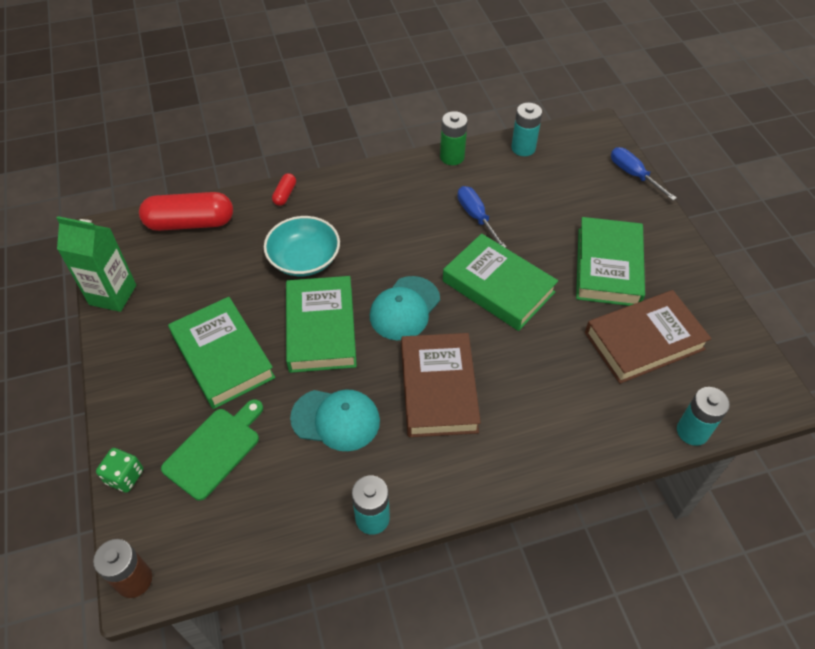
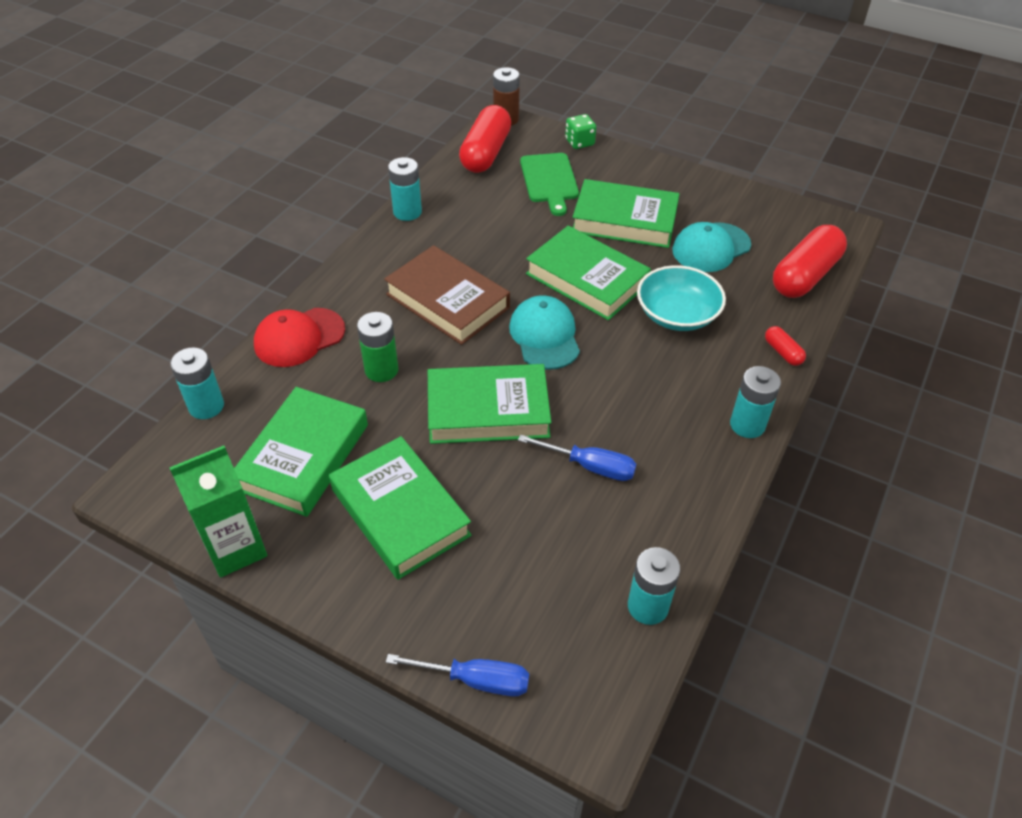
camera: 135 degrees right, 5 degrees down
green carton [57,216,136,312] -> green carton moved to [169,445,267,577]
turquoise cap [290,390,380,451] -> turquoise cap moved to [672,222,751,272]
green battery [440,111,468,165] -> green battery moved to [357,312,398,382]
brown book [585,290,712,384] -> green book [234,387,368,517]
none -> red cap [254,308,345,367]
none -> red capsule [459,105,511,173]
none -> turquoise battery [730,366,781,438]

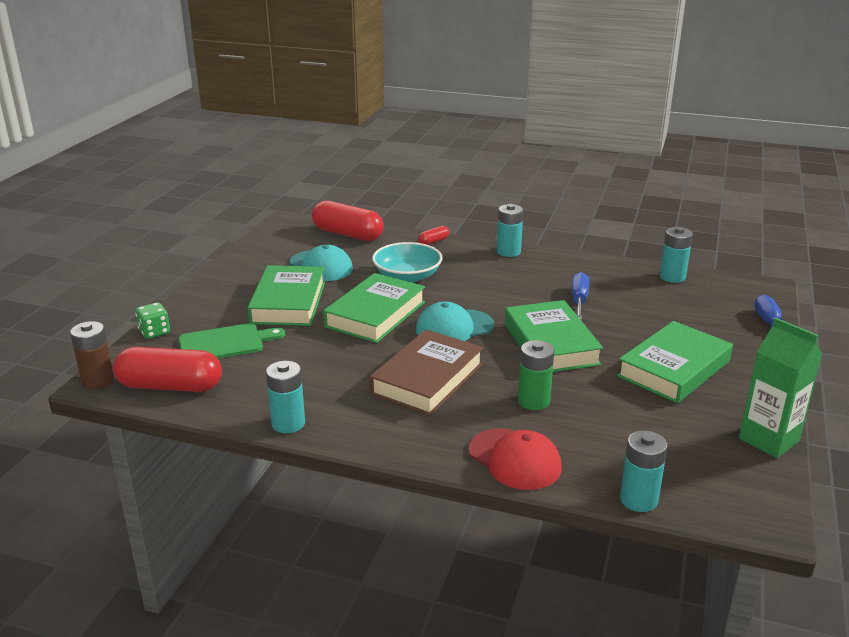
camera: 100 degrees left, 20 degrees down
green book [234,387,368,517] -> none

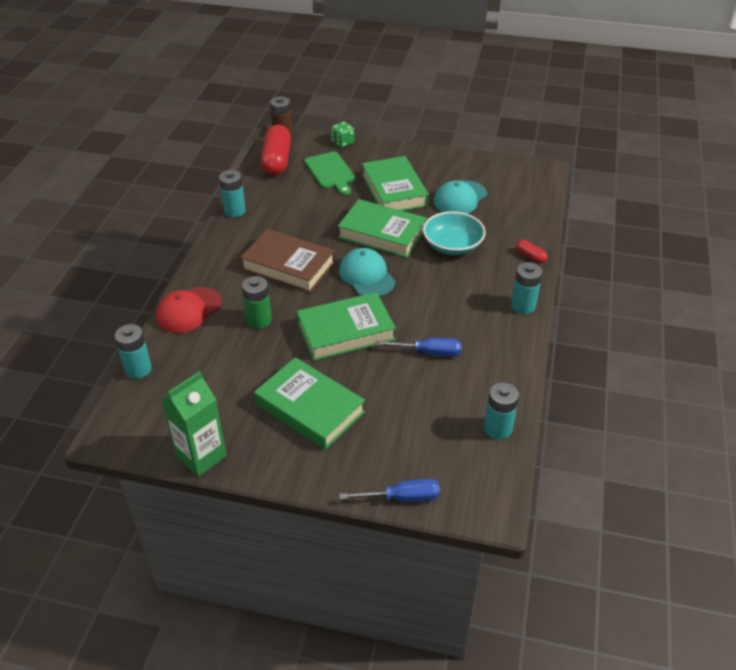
camera: 85 degrees right, 15 degrees up
green book [247,265,325,326] -> green book turned 75 degrees clockwise [362,156,429,211]
red capsule [312,201,384,241] -> none

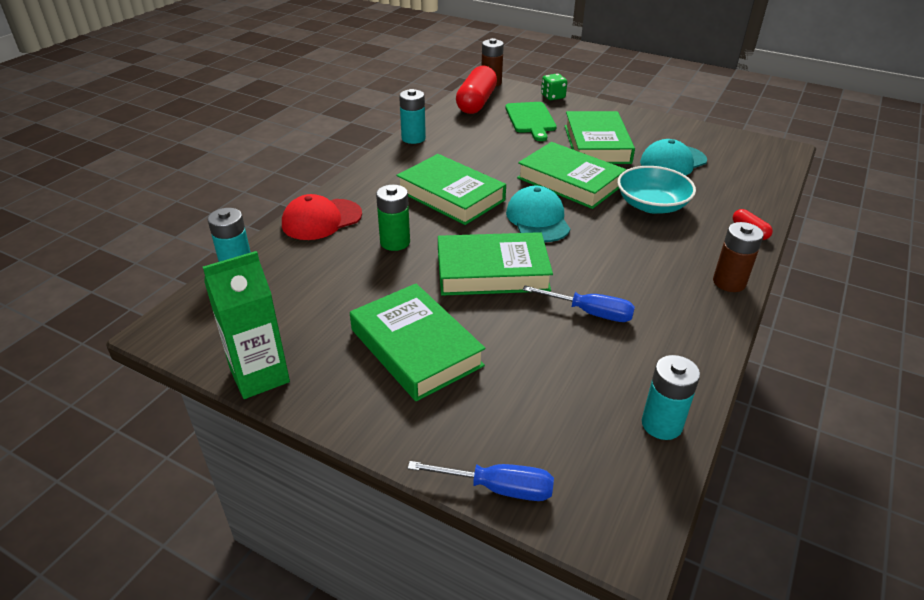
camera: 15 degrees right, 5 degrees down
brown book [240,229,335,293] -> green book [396,154,506,225]
turquoise battery [511,262,542,314] -> brown battery [713,222,764,292]

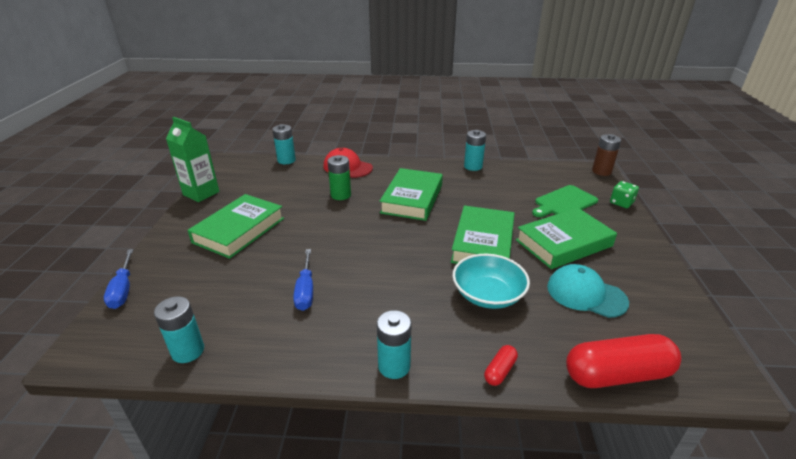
camera: 65 degrees right, 5 degrees down
green book [438,232,553,296] -> none
red capsule [456,66,497,114] -> red capsule moved to [566,334,681,388]
turquoise cap [506,186,570,242] -> none
brown battery [713,222,764,292] -> turquoise battery [377,310,411,379]

